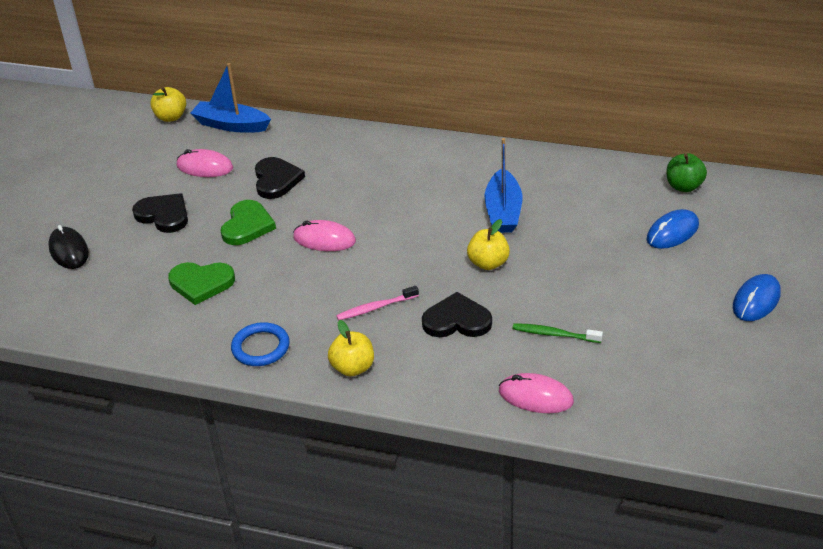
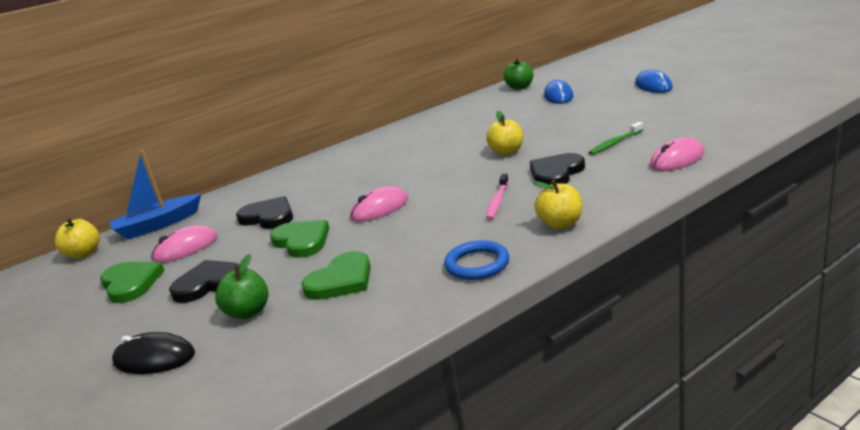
camera: 50 degrees left, 15 degrees down
blue boat [485,138,523,233] -> none
none -> green heart [100,262,165,303]
none -> green apple [215,254,269,319]

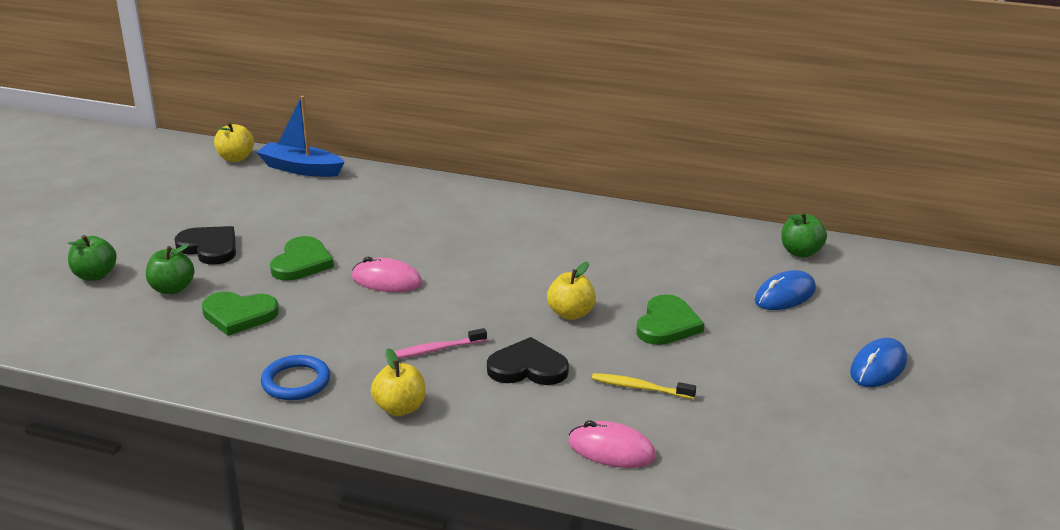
camera: 50 degrees right, 5 degrees up
green heart [100,262,165,303] -> green heart moved to [636,294,704,345]
black mouse [112,332,195,374] -> green apple [68,235,117,281]
pink mouse [151,225,218,263] -> none
black heart [236,196,293,229] -> none
green toothbrush [588,122,643,155] -> yellow toothbrush [592,373,696,399]

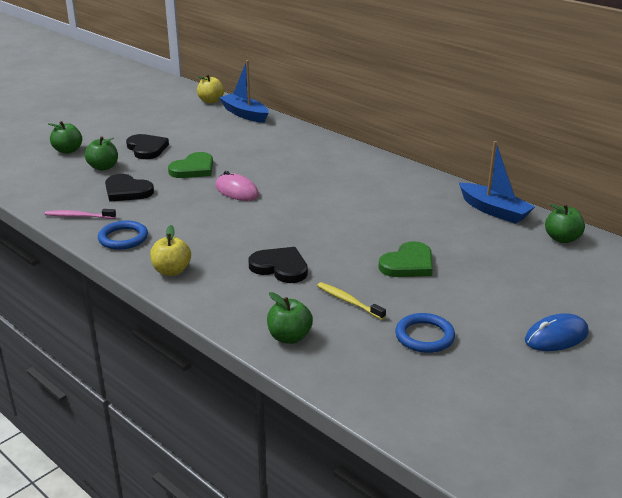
camera: 25 degrees right, 0 degrees up
green heart [202,292,279,336] -> black heart [105,174,154,202]
pink toothbrush [395,328,487,359] -> pink toothbrush moved to [45,209,116,219]
yellow apple [547,262,596,320] -> none
pink mouse [568,420,656,468] -> green apple [267,292,313,344]
blue mouse [755,270,816,310] -> none
none -> blue ring [395,313,455,353]
none -> blue boat [459,141,535,224]

